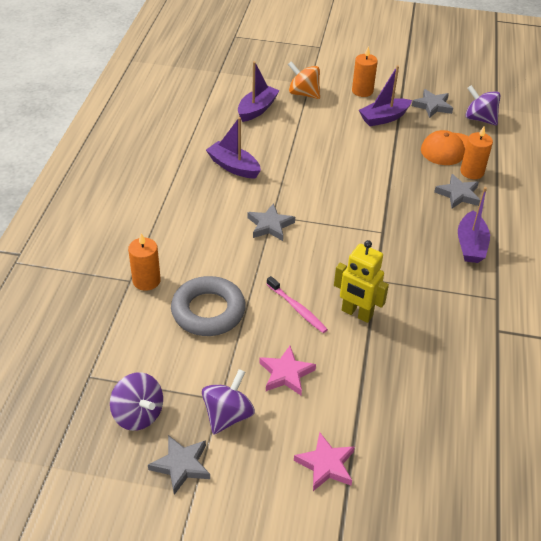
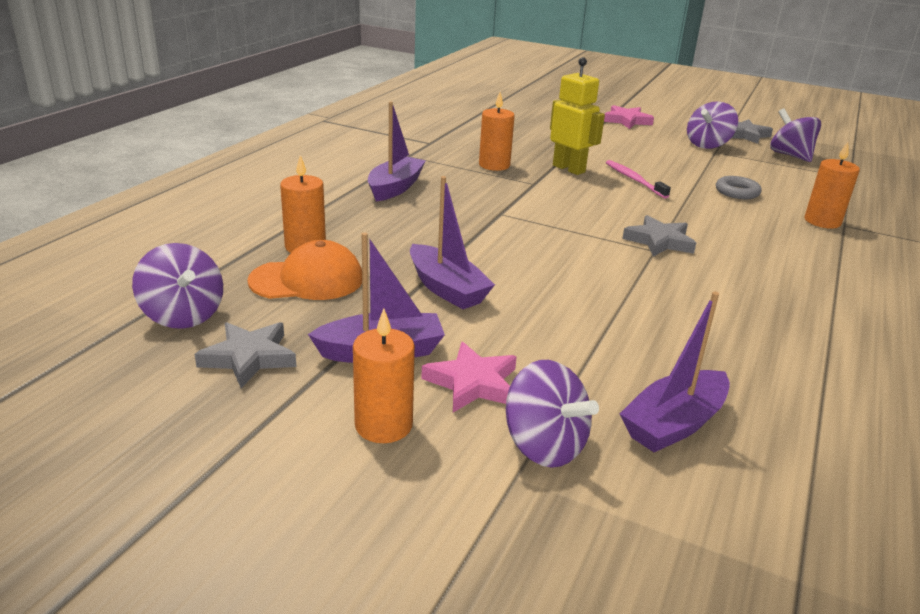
camera: 165 degrees left, 15 degrees down
grey ring [171,276,246,336] -> grey ring [716,176,762,199], size x0.52
purple boat [206,117,261,178] -> purple boat moved to [410,176,495,309]
pink star [259,346,316,395] -> pink star moved to [421,342,517,412]
orange spinning top [288,61,320,99] -> purple spinning top [506,360,599,468]
grey star [434,174,480,209] -> none
none -> orange candle [479,92,515,171]

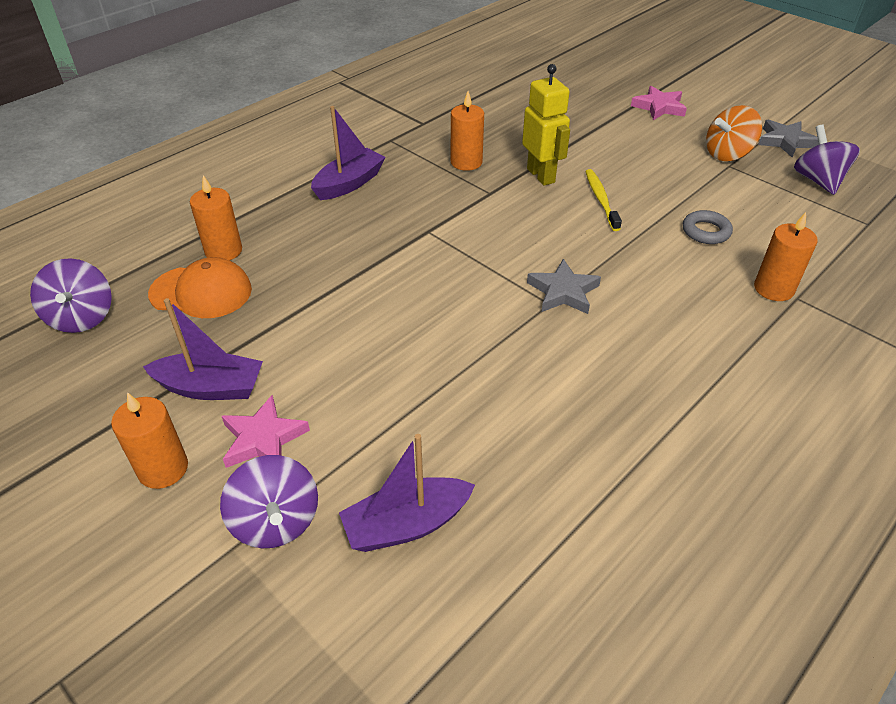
camera: 20 degrees right, 15 degrees up
grey star [195,322,297,388] -> none
purple boat [410,176,495,309] -> none
pink toothbrush [606,160,671,198] -> yellow toothbrush [585,169,622,231]
purple spinning top [687,102,738,149] -> orange spinning top [706,105,762,161]

